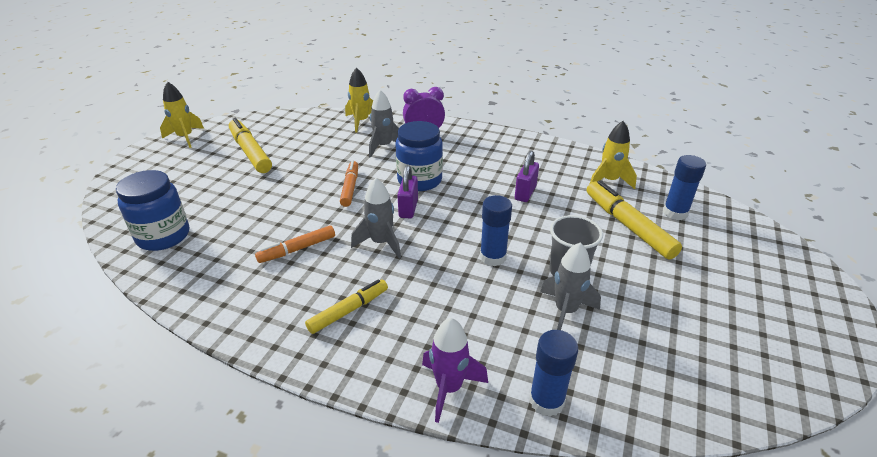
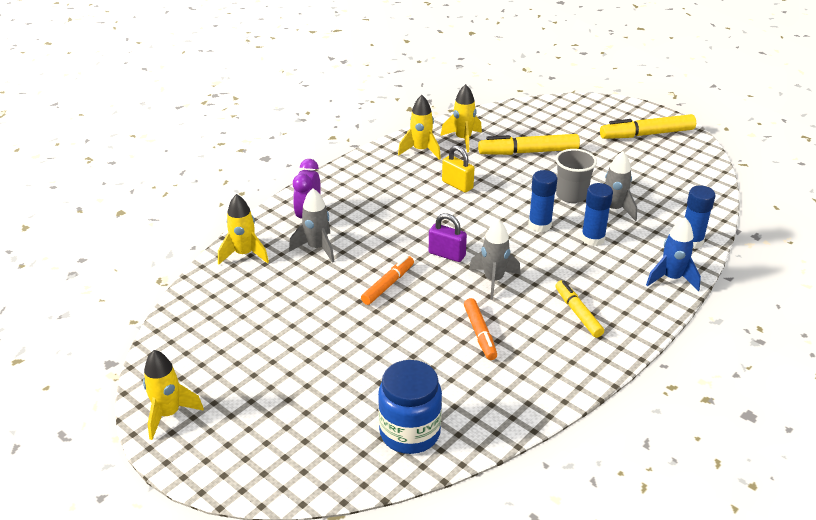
camera: 70 degrees left, 0 degrees up
yellow marker [229,118,272,173] -> yellow marker moved to [600,114,696,139]
orange marker [340,161,358,207] -> orange marker turned 105 degrees clockwise [361,256,414,305]
blue jar [395,121,443,191] -> none
purple rocket [422,318,488,423] -> blue rocket [646,217,701,291]
purple padlock [515,151,539,202] -> yellow padlock [442,145,474,193]
blue glue stick [663,155,706,220] -> blue glue stick moved to [581,183,613,246]
none -> yellow rocket [398,95,441,160]

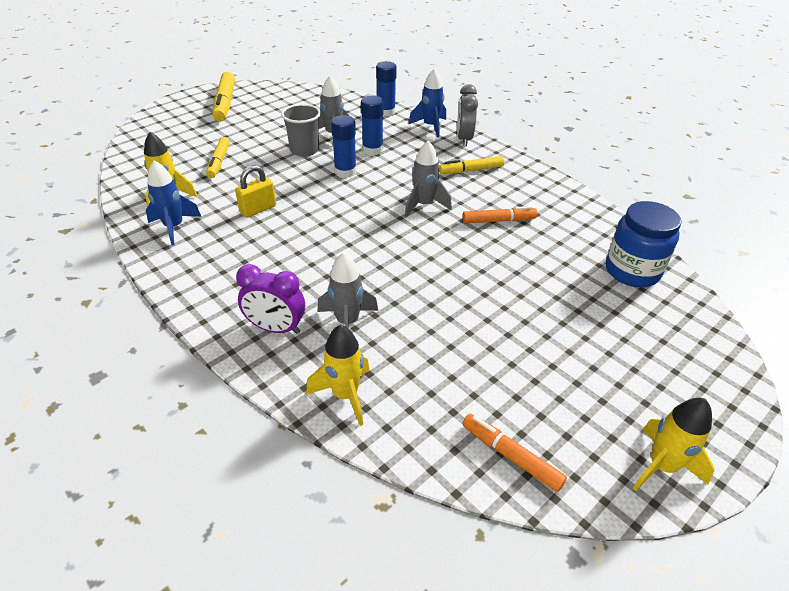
camera: 85 degrees left, 5 degrees up
orange marker [361,256,414,305] -> orange marker moved to [463,414,567,492]
yellow rocket [398,95,441,160] -> blue rocket [146,160,201,246]
purple padlock [429,213,467,262] -> none
yellow marker [478,134,580,155] -> yellow marker [206,137,230,178], size x0.63
none -> grey clock [457,84,478,146]

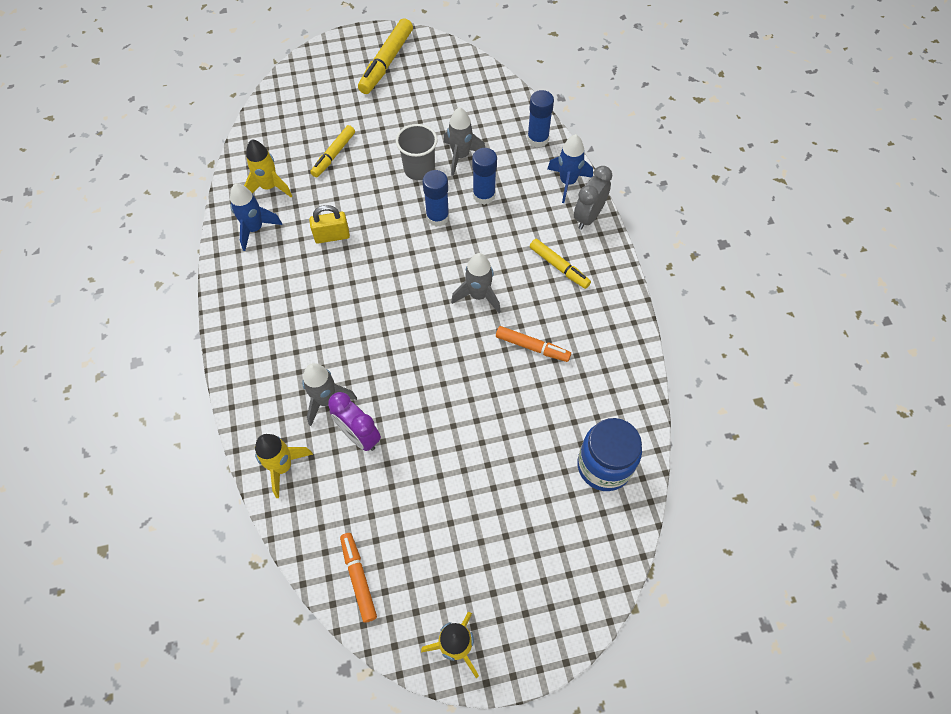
camera: 30 degrees right, 20 degrees up
purple clock [236,264,305,334] -> purple clock moved to [328,392,381,451]
yellow marker [439,156,504,174] -> yellow marker turned 150 degrees counterclockwise [530,239,591,289]

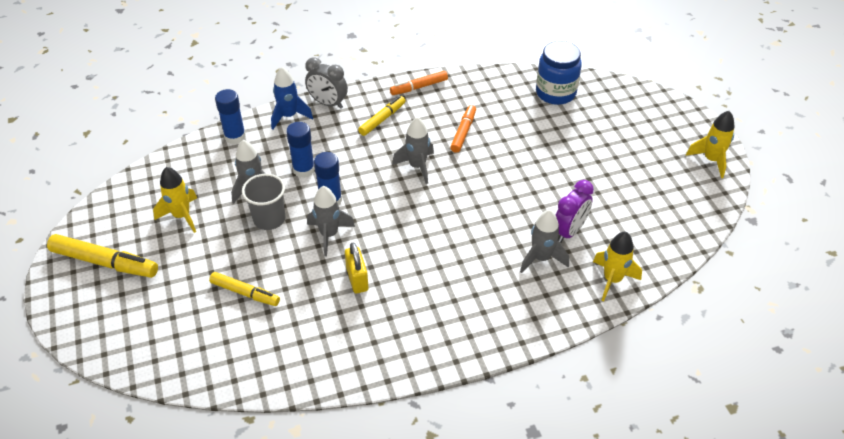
camera: 95 degrees left, 15 degrees down
blue rocket [230,183,282,251] -> none
yellow rocket [244,139,292,197] -> yellow rocket moved to [153,167,197,233]
orange marker [340,533,377,623] -> orange marker moved to [390,71,448,95]
none -> grey rocket [307,186,355,256]

